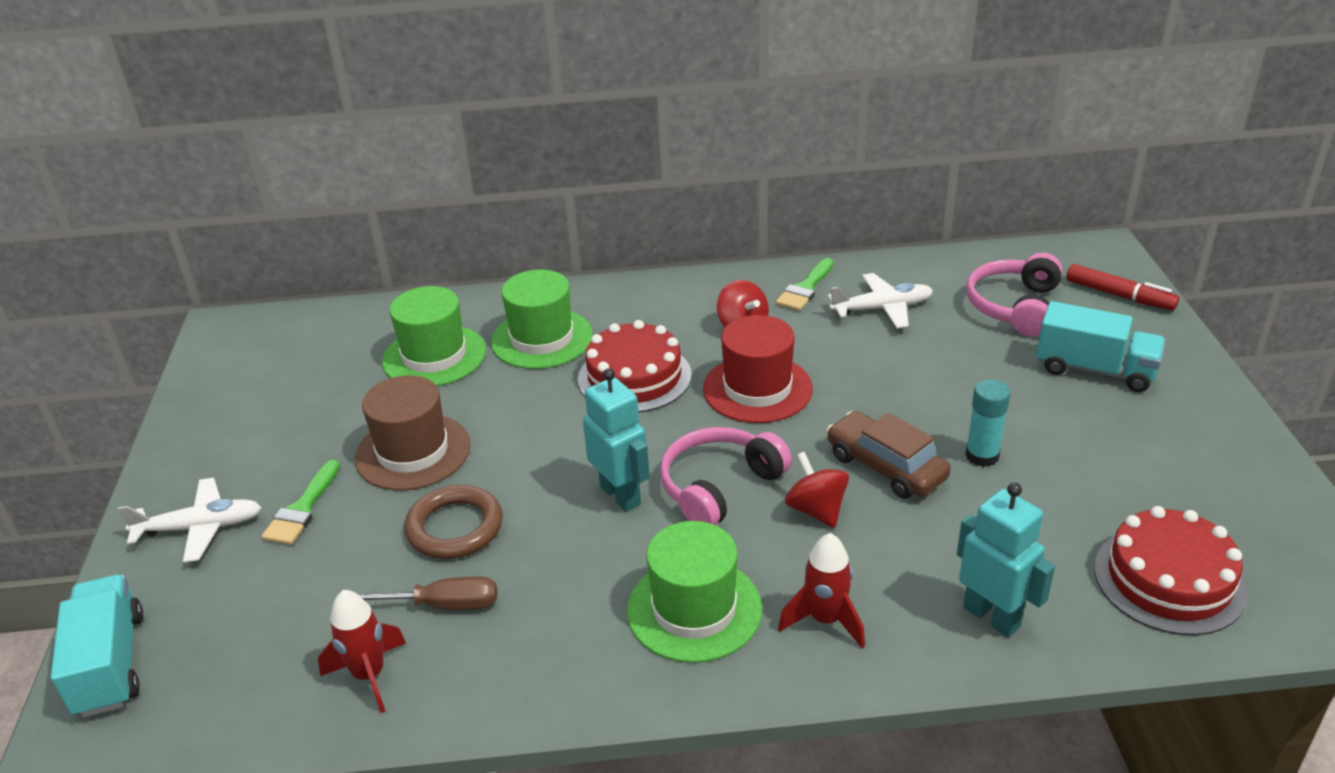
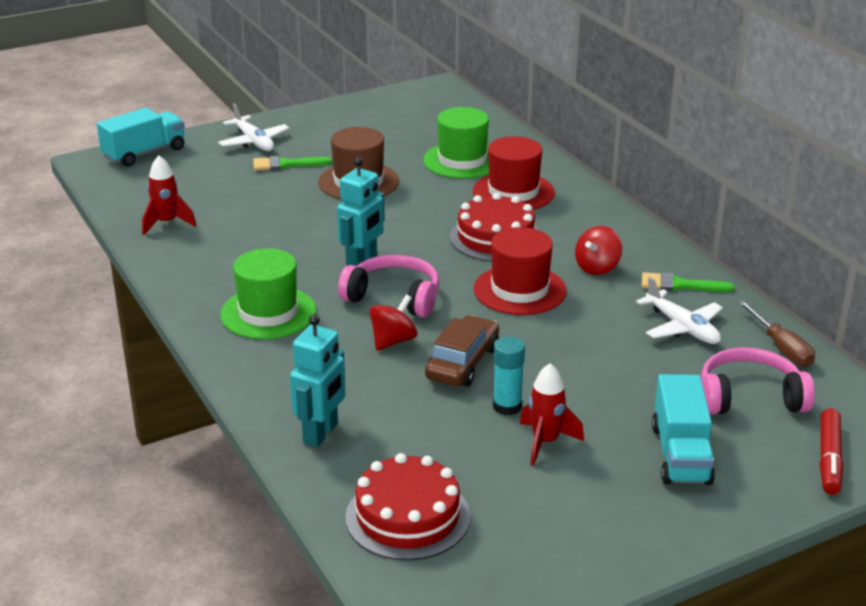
camera: 65 degrees right, 5 degrees down
brown screwdriver [358,577,497,610] -> brown screwdriver moved to [738,300,815,367]
brown ring [404,485,503,559] -> none
green hat [491,270,593,369] -> red hat [473,136,555,210]
red rocket [778,533,865,648] -> red rocket moved to [520,363,584,466]

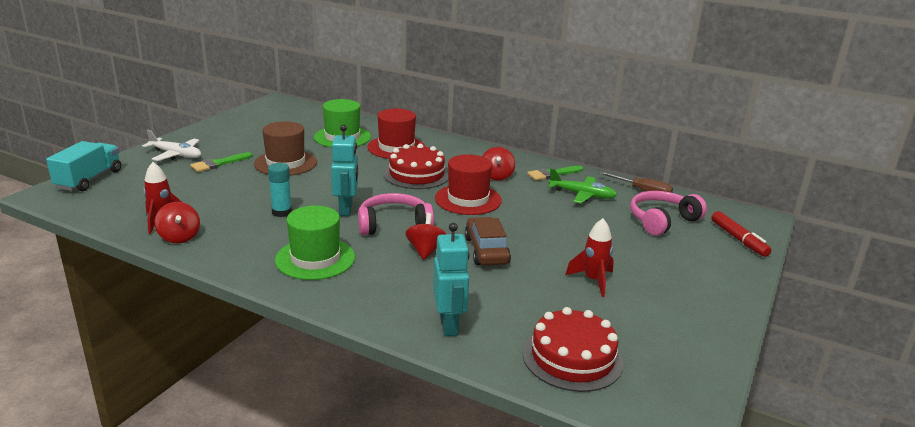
camera: 35 degrees left, 5 degrees down
turquoise glue stick [493,337,525,415] -> turquoise glue stick moved to [268,163,292,217]
white plane [636,277,723,344] -> green plane [548,169,617,203]
turquoise truck [652,374,715,485] -> none
none -> red spinning top [154,202,200,243]

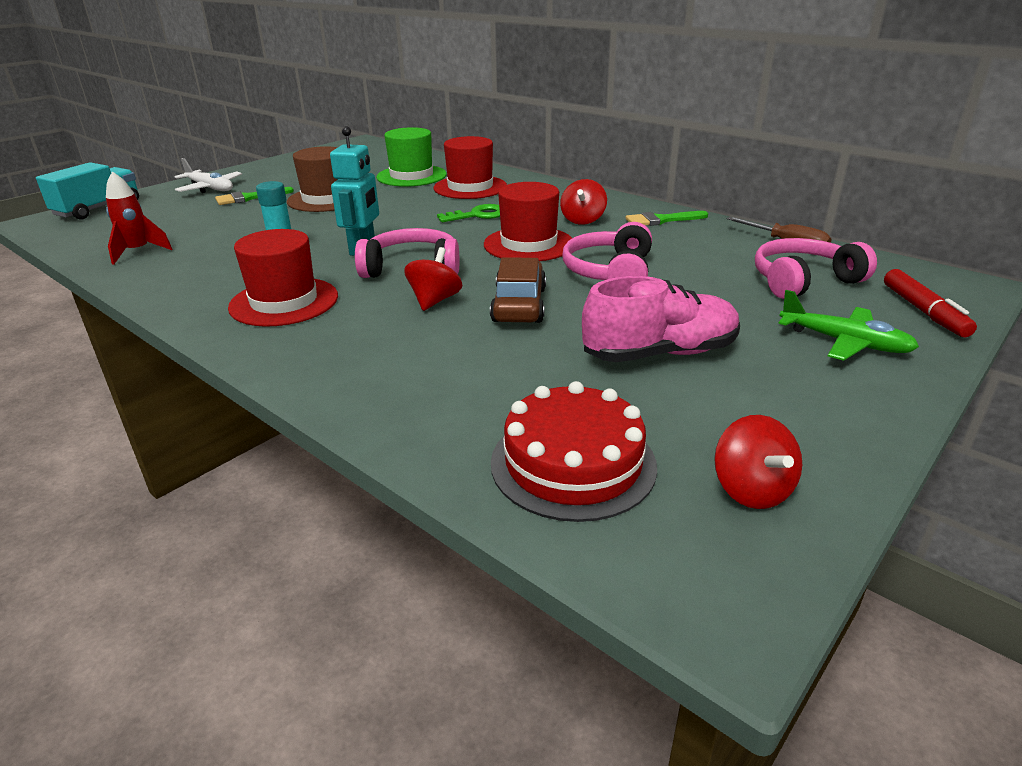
camera: 15 degrees right, 5 degrees up
red spinning top [154,202,200,243] -> red spinning top moved to [714,415,802,509]
green hat [275,206,355,280] -> red hat [228,229,338,327]
red cake [383,144,448,189] -> green key [437,204,500,222]
turquoise robot [433,223,469,336] -> none
green plane [548,169,617,203] -> green plane moved to [778,290,919,361]
red rocket [565,218,614,297] -> pink shoe [582,276,740,362]
none -> pink headphones [562,222,652,280]

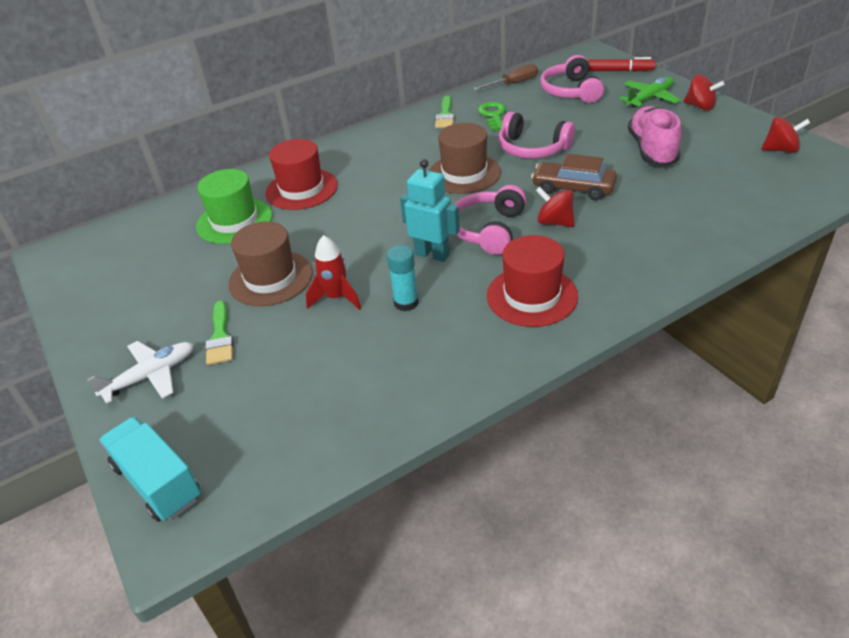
camera: 70 degrees left, 10 degrees up
red rocket [106,171,173,265] -> red rocket moved to [306,235,361,310]
green key [437,204,500,222] -> green key moved to [478,102,506,131]
red hat [484,182,572,261] -> brown hat [429,123,501,194]
red cake [491,381,657,522] -> none
red spinning top [560,179,607,225] -> red spinning top moved to [683,75,724,110]

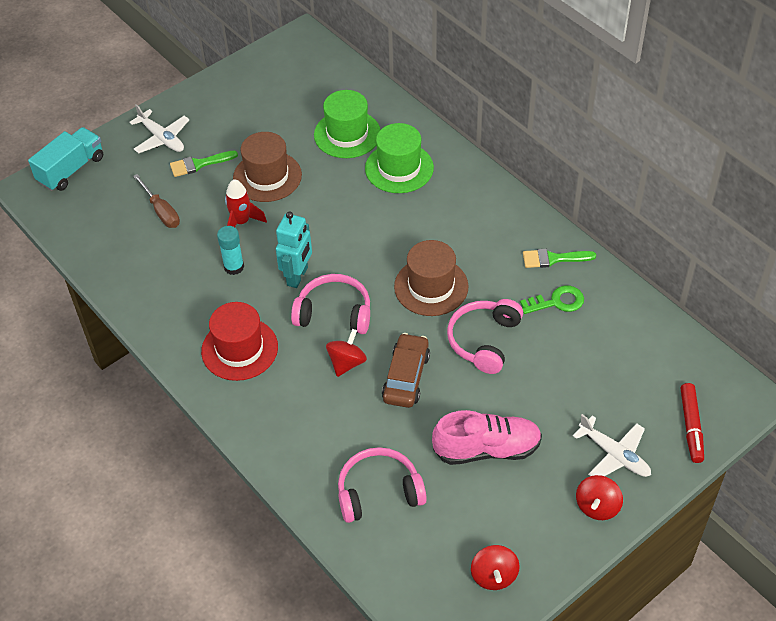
camera: 80 degrees right, 10 degrees up
red hat [265,139,338,210] -> green hat [365,123,434,193]
brown screwdriver [473,64,538,90] -> brown screwdriver moved to [133,174,180,228]
pink headphones [540,55,604,103] -> pink headphones moved to [338,447,427,523]
green plane [619,77,681,108] -> white plane [573,414,651,477]

